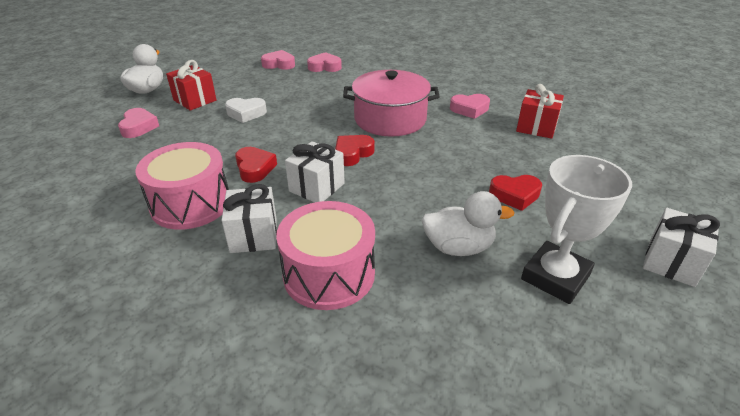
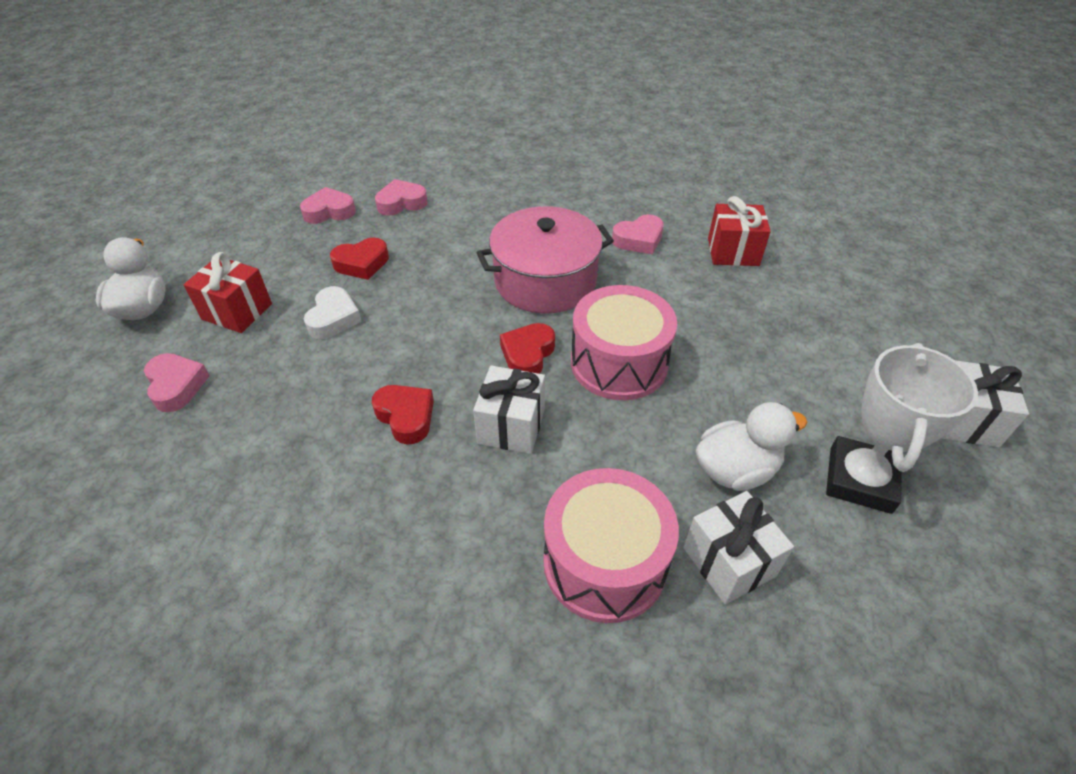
camera: 20 degrees left, 10 degrees up
pink drum [135,142,229,230] -> pink drum moved to [571,285,677,400]
white gift [221,184,277,253] -> white gift moved to [683,491,794,605]
white heart [225,98,267,123] -> white heart turned 60 degrees counterclockwise [304,286,362,339]
red heart [489,175,542,211] -> red heart moved to [330,238,389,280]

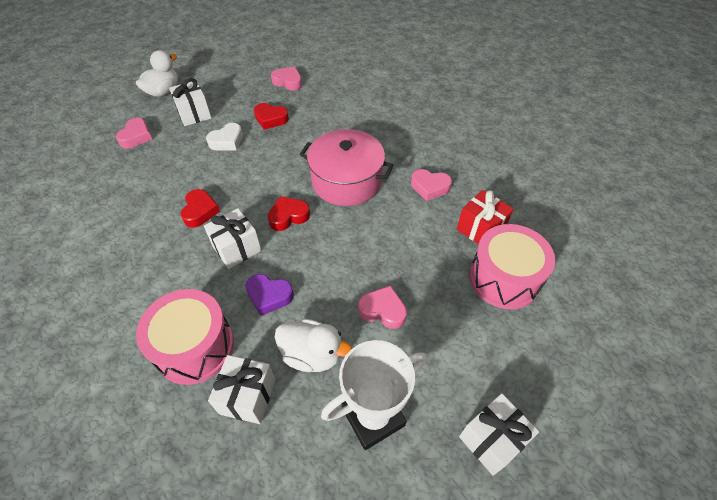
camera: 40 degrees right, 5 degrees up
red gift [184,252,272,333] -> white gift [169,78,211,126]
pink heart [375,179,428,216] -> pink heart moved to [358,285,407,329]
pink drum [571,285,677,400] -> pink drum moved to [469,224,555,309]
none -> purple heart [245,274,294,316]

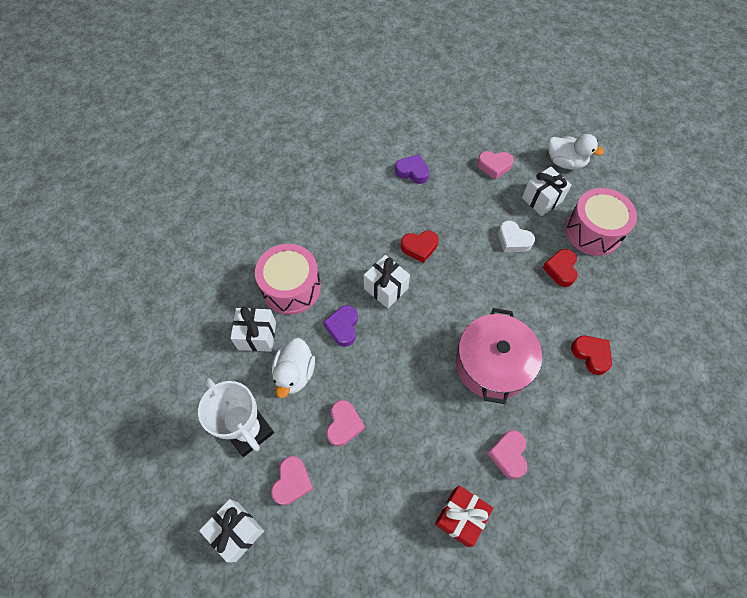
camera: 80 degrees right, 10 degrees up
red heart [268,196,310,231] -> red heart moved to [571,336,612,375]
pink heart [271,67,302,91] -> pink heart moved to [271,456,313,505]
pink drum [469,224,555,309] -> pink drum moved to [565,188,637,256]
none -> purple heart [395,154,429,184]

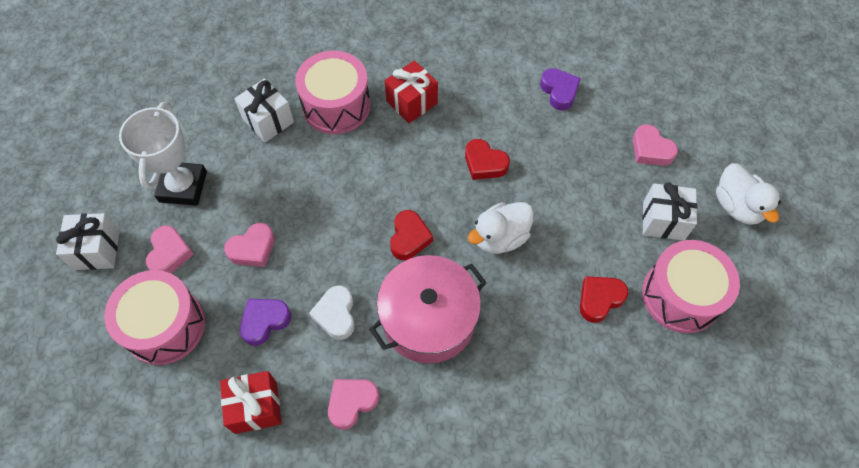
camera: 45 degrees right, 0 degrees up
pink heart [271,456,313,505] -> pink heart turned 60 degrees counterclockwise [146,225,194,274]
white duck [272,338,315,398] -> white duck moved to [468,202,534,254]
purple heart [323,305,358,347] -> purple heart moved to [239,299,291,346]
white gift [364,255,410,309] -> none
white heart [498,221,535,252] -> white heart moved to [309,285,355,340]
red heart [571,336,612,375] -> red heart moved to [390,210,433,260]
none -> pink drum [104,270,205,365]
none -> red gift [385,60,438,123]

